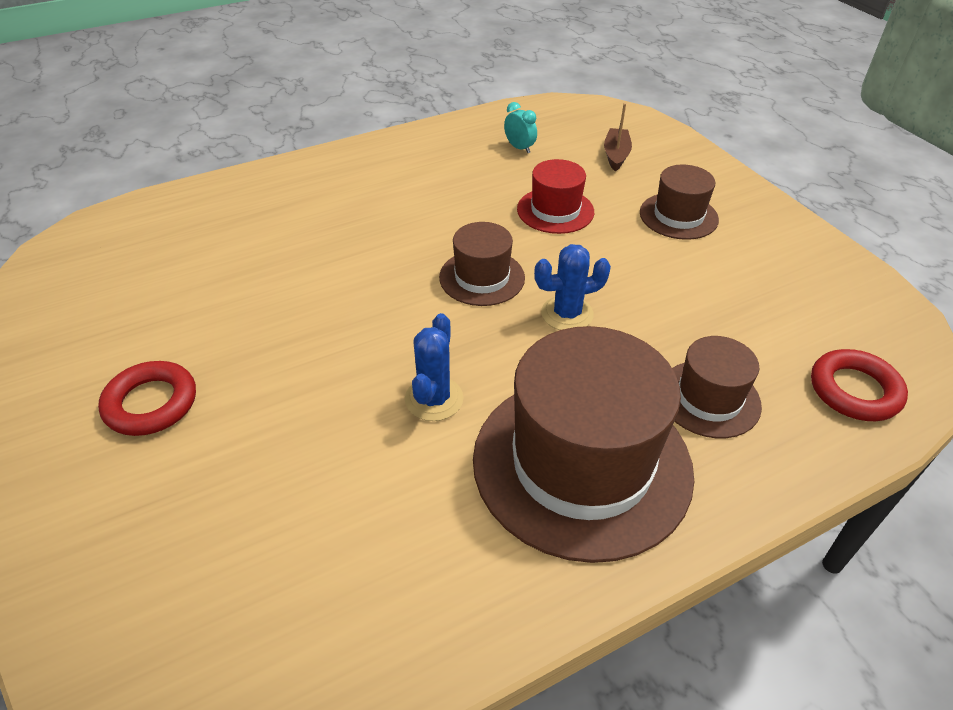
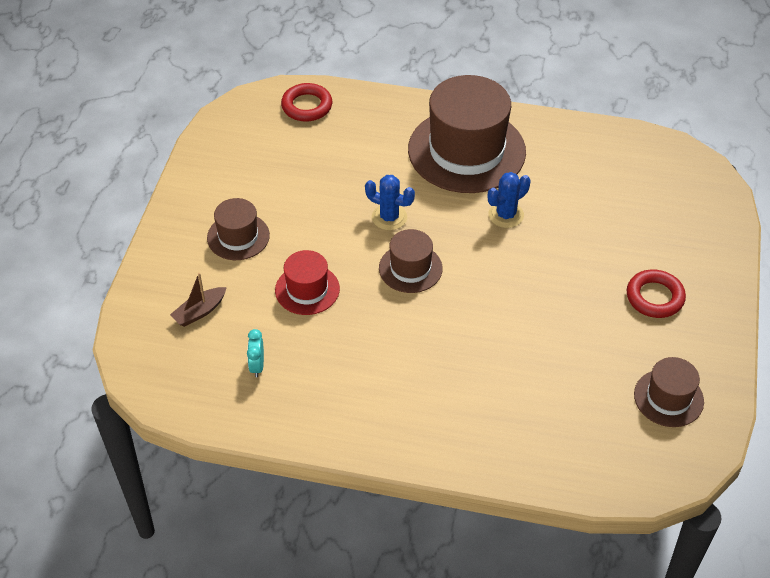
camera: 140 degrees left, 5 degrees up
brown hat [672,336,762,438] -> brown hat moved to [634,357,704,427]

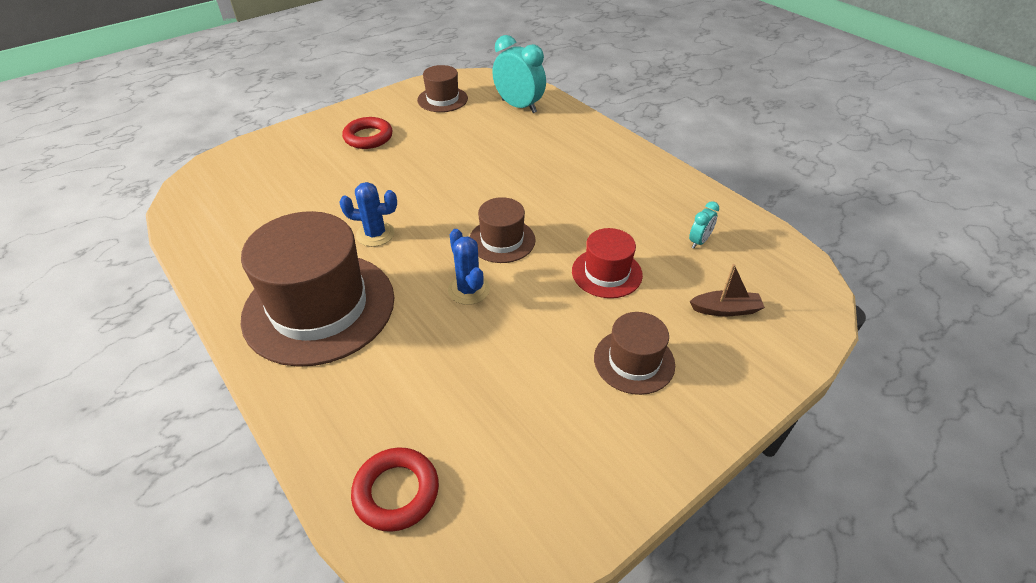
camera: 140 degrees left, 5 degrees down
none -> turquoise clock [492,35,546,113]

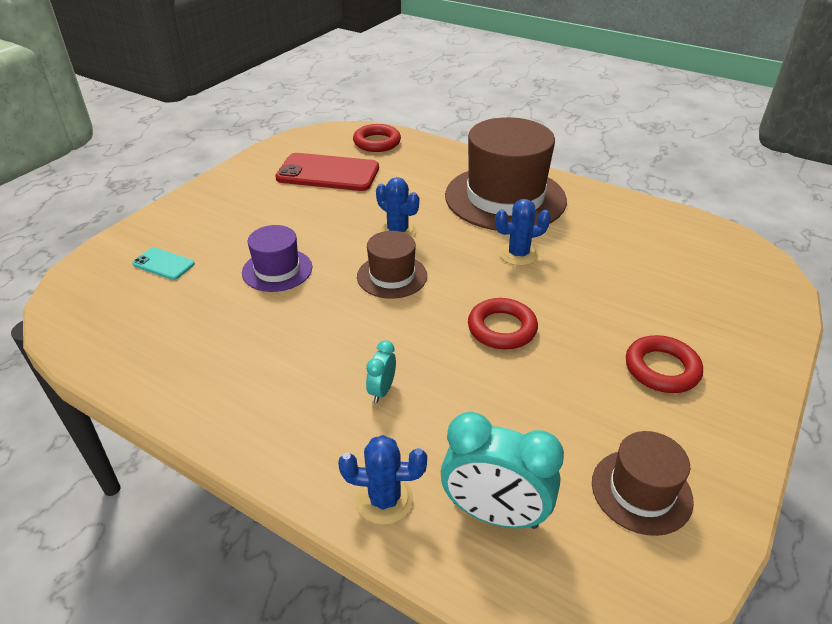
camera: 160 degrees right, 5 degrees down
red hat [572,228,643,298] -> purple hat [242,225,312,292]
brown hat [594,312,675,395] -> none
turquoise clock [689,201,719,248] -> turquoise clock moved to [366,340,396,403]
brown boat [689,264,765,317] -> turquoise phone [132,247,195,280]
none -> red phone [275,153,379,191]
none -> blue cactus [338,435,427,525]
none -> red ring [468,298,538,350]

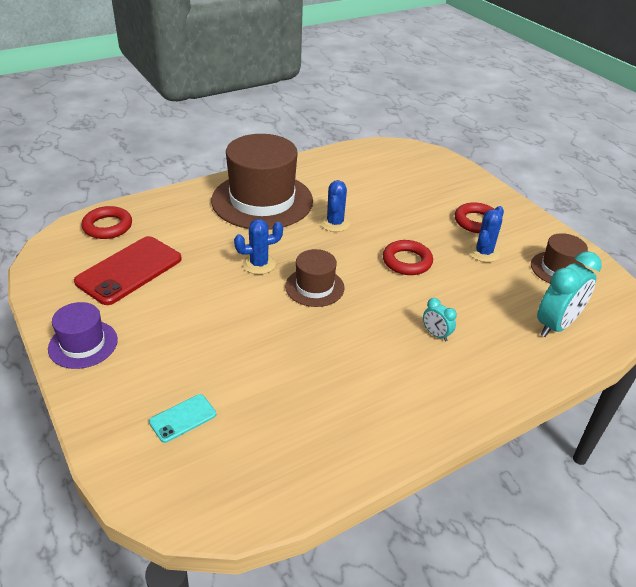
camera: 65 degrees left, 0 degrees up
purple hat [242,225,312,292] -> purple hat moved to [48,302,118,369]
blue cactus [338,435,427,525] -> blue cactus moved to [468,206,504,262]

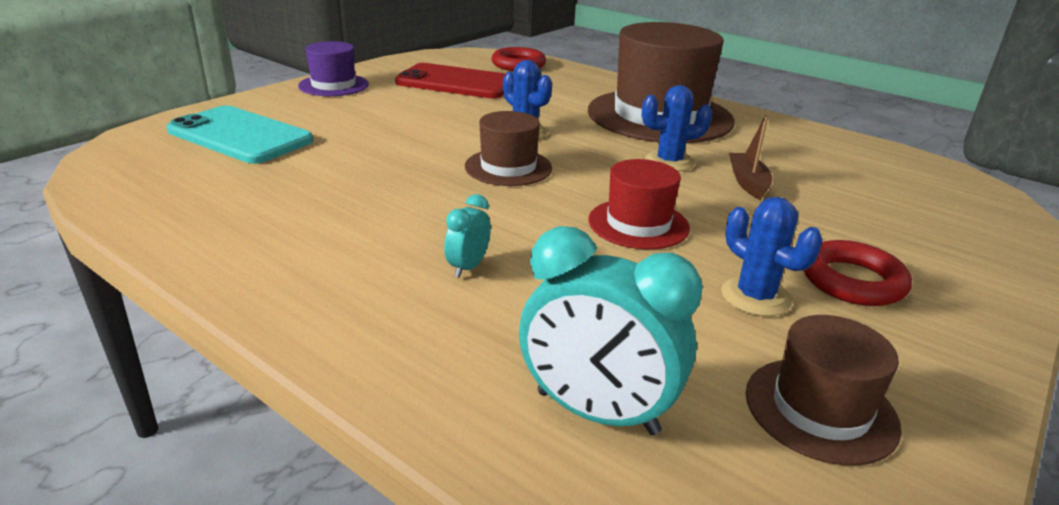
camera: 70 degrees right, 10 degrees down
turquoise phone [149,394,216,443] -> turquoise phone [167,106,313,164], size x2.03
red ring [383,240,433,275] -> red hat [588,159,690,249]
blue cactus [468,206,504,262] -> blue cactus turned 45 degrees clockwise [721,197,822,317]
none -> brown boat [729,115,772,200]

